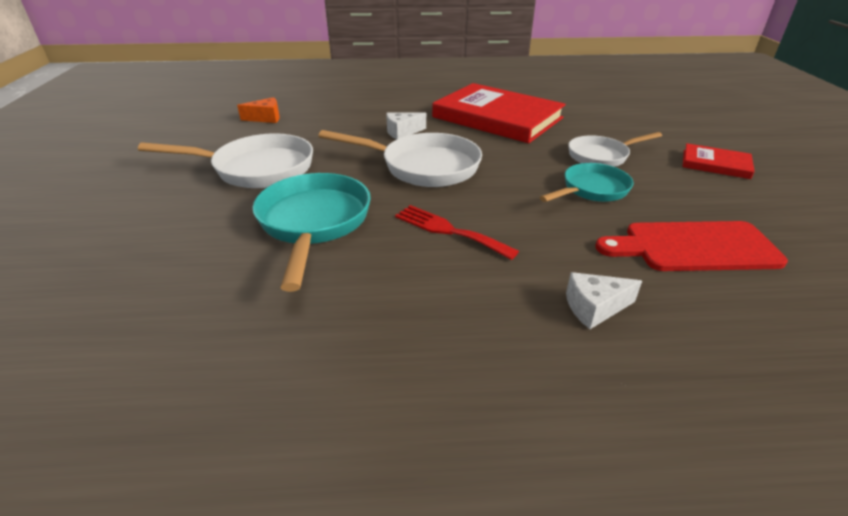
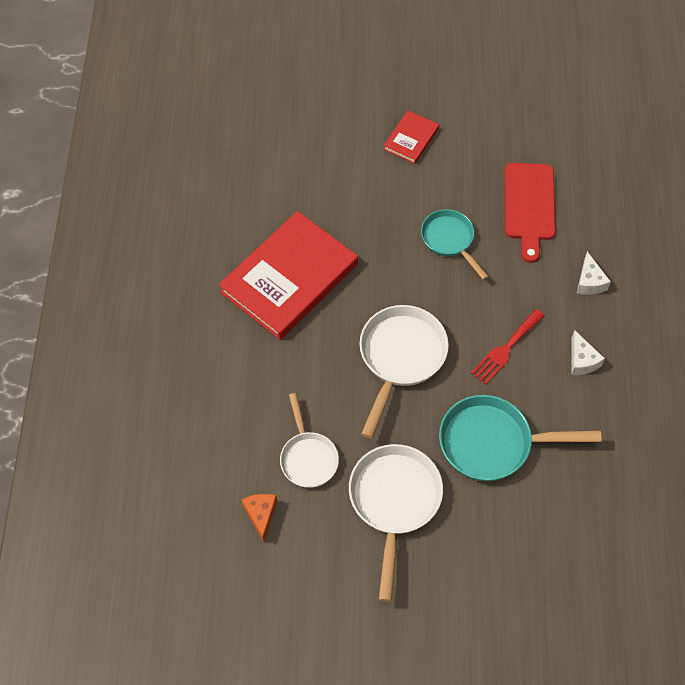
camera: 85 degrees left, 25 degrees up
white cheese [386,113,426,140] -> white cheese moved to [571,330,605,375]
white pan [568,132,662,167] -> white pan moved to [280,393,339,488]

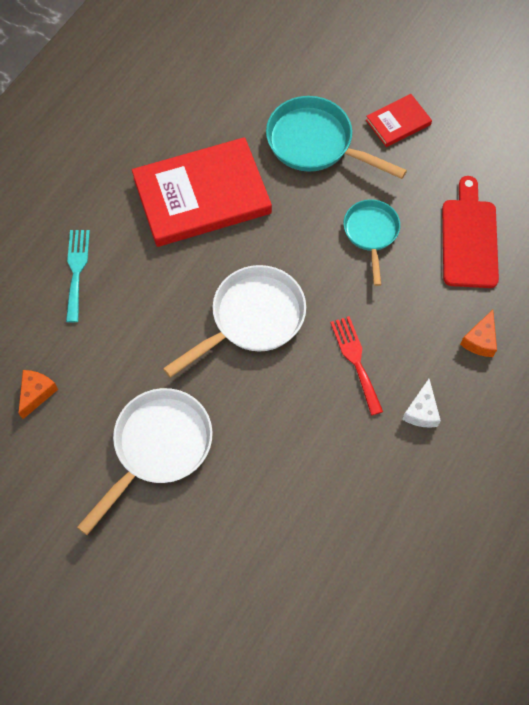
camera: 30 degrees right, 5 degrees up
white pan [280,393,339,488] -> none
turquoise pan [439,395,602,481] -> turquoise pan moved to [266,96,407,179]
red fork [471,309,545,385] -> red fork turned 90 degrees clockwise [330,316,383,416]
red cutting board [505,163,556,263] -> red cutting board turned 150 degrees clockwise [442,176,499,288]
white cheese [577,252,611,295] -> orange cheese [460,310,497,357]
none -> turquoise fork [66,230,90,322]

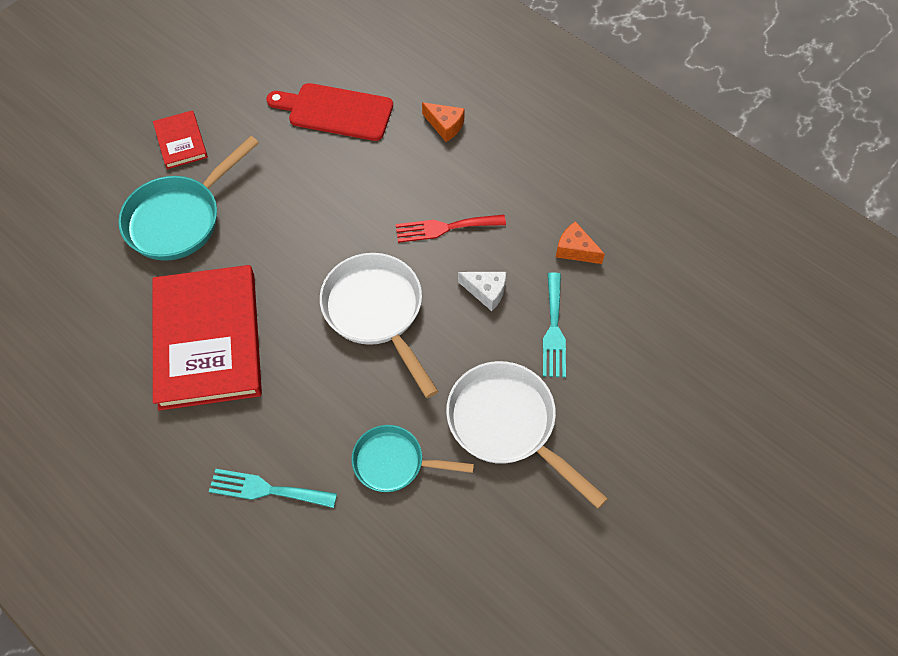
camera: 80 degrees left, 5 degrees down
orange cheese [18,370,58,419] -> orange cheese moved to [556,221,605,264]
turquoise pan [343,199,400,286] -> turquoise pan moved to [352,425,474,492]
white cheese [402,379,441,428] -> white cheese moved to [458,272,506,311]
none -> turquoise fork [543,272,566,378]

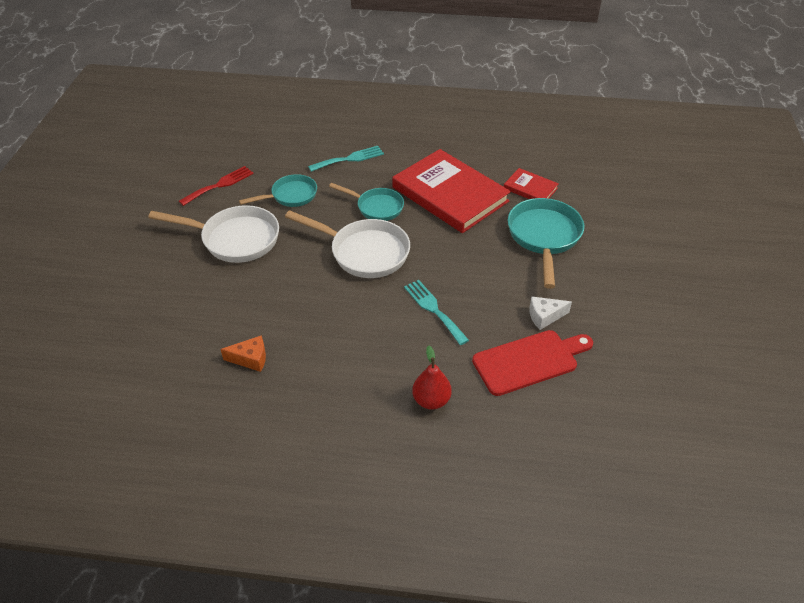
camera: 145 degrees right, 15 degrees down
red book [153,110,208,169] -> red book moved to [504,168,559,199]
red fork [396,215,506,243] -> red fork moved to [179,166,254,206]
orange cheese [422,102,465,142] -> red pear [412,346,452,410]
white cheese [458,272,506,311] -> white cheese moved to [529,296,572,330]
turquoise fork [543,272,566,378] -> turquoise fork moved to [404,280,469,345]
none -> turquoise pan [329,183,404,221]

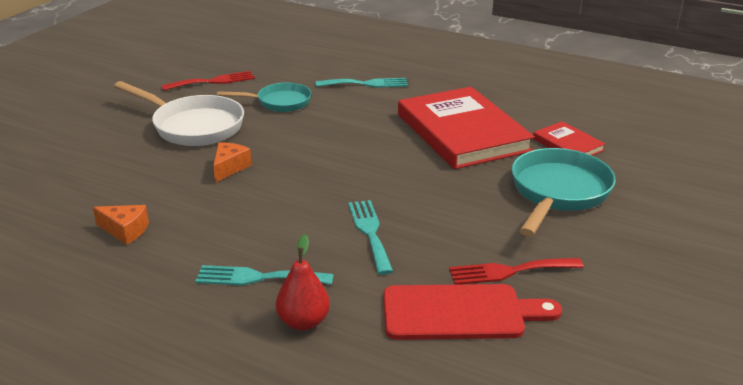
camera: 20 degrees right, 15 degrees down
white pan [285,210,410,278] -> none
turquoise pan [329,183,404,221] -> none
white cheese [529,296,572,330] -> red fork [449,258,584,285]
none -> turquoise fork [196,265,334,286]
none -> orange cheese [213,142,252,183]

